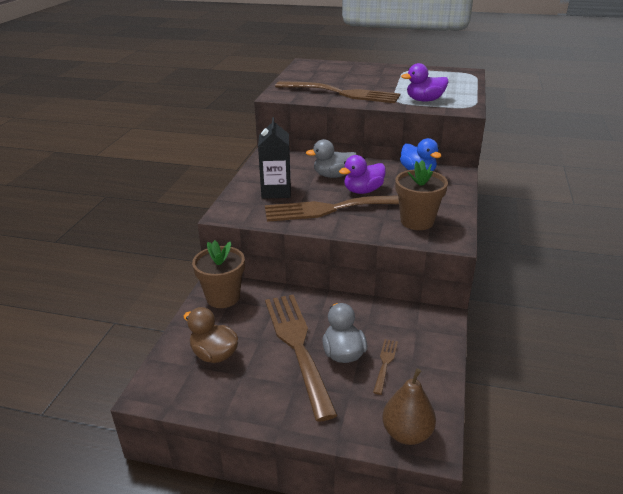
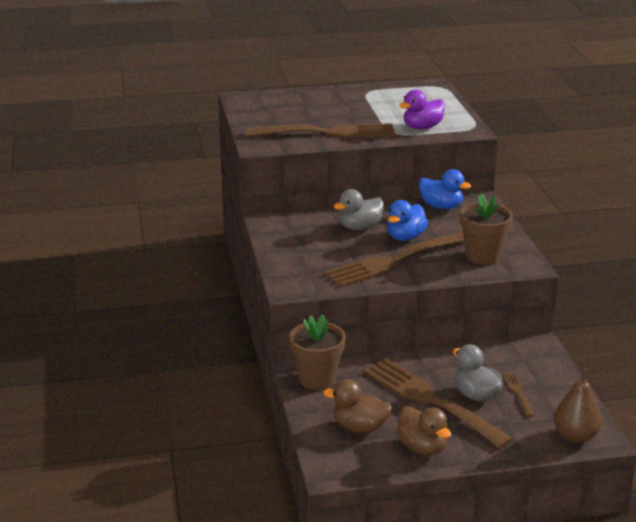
camera: 25 degrees left, 5 degrees down
black carton [258,117,291,199] -> none
purple duck [339,155,386,194] -> blue duck [387,200,428,241]
none -> brown duck [396,406,451,455]

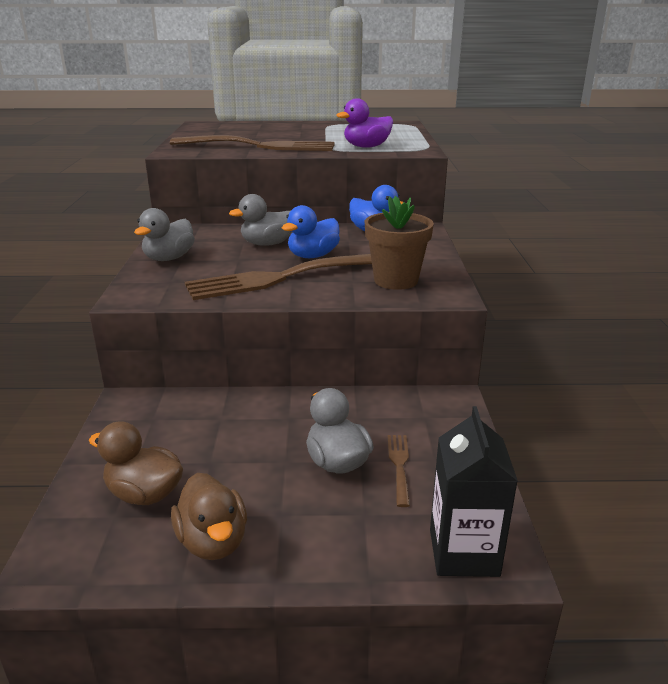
camera: 10 degrees right, 0 degrees up
brown flower pot [289,314,346,390] -> none
brown fork [363,358,513,449] -> none
brown pear [554,369,602,443] -> black carton [430,406,518,577]
none -> grey duck [134,208,195,261]

